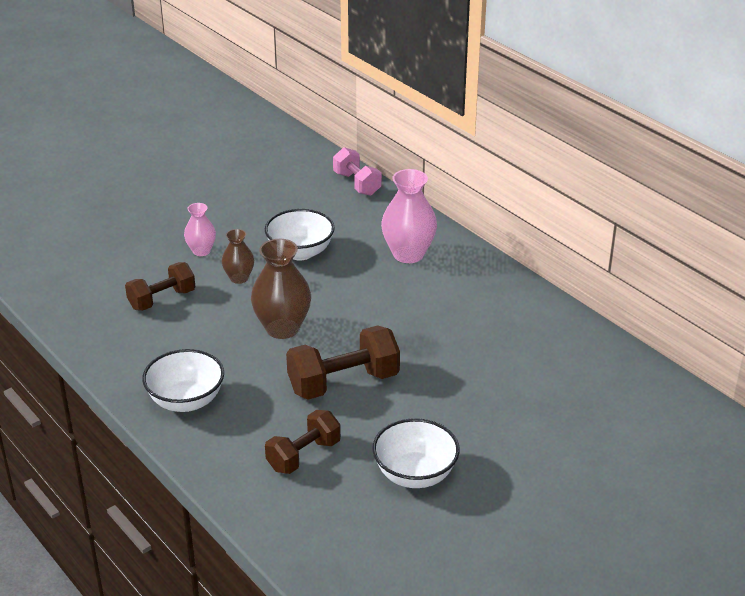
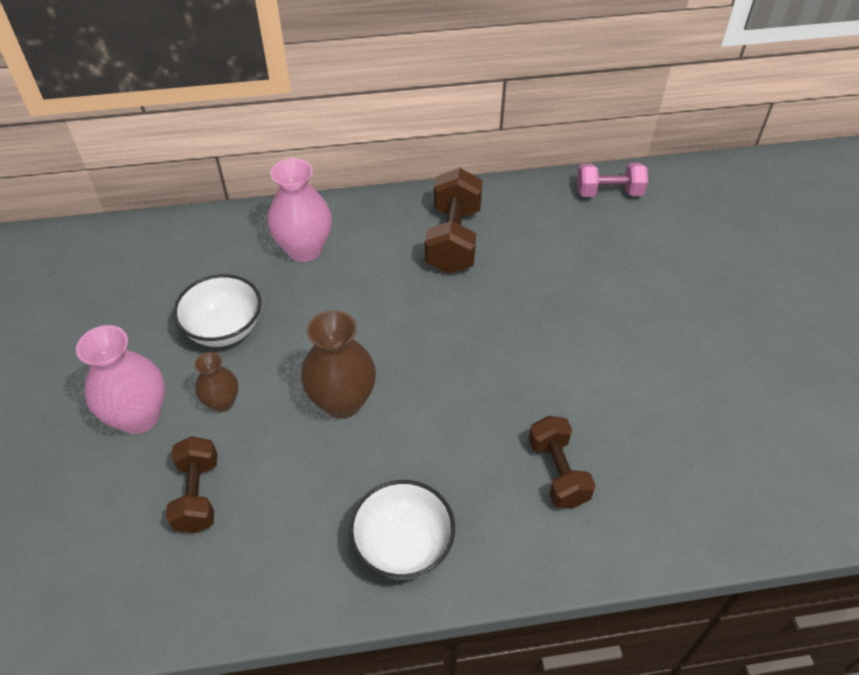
camera: 60 degrees left, 15 degrees up
pink vase [184,203,216,256] -> pink vase [76,325,165,434], size x1.74
brown dumbbell [286,325,400,399] -> brown dumbbell moved to [425,168,483,274]
pink dumbbell [333,147,382,196] -> pink dumbbell moved to [577,163,648,197]
white bowl [372,418,460,488] -> none

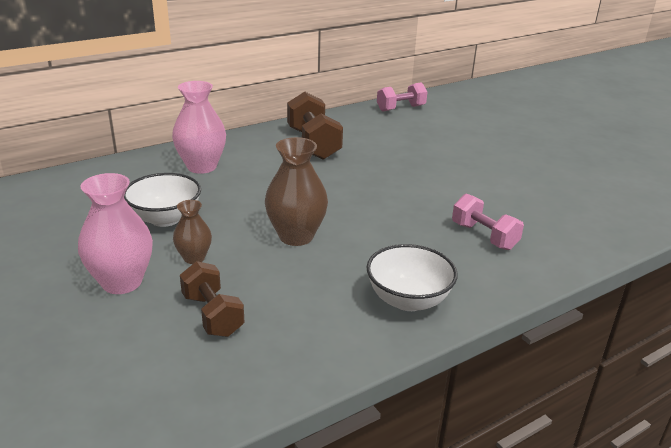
camera: 25 degrees left, 20 degrees down
brown dumbbell [529,416,596,508] -> pink dumbbell [452,193,524,250]

